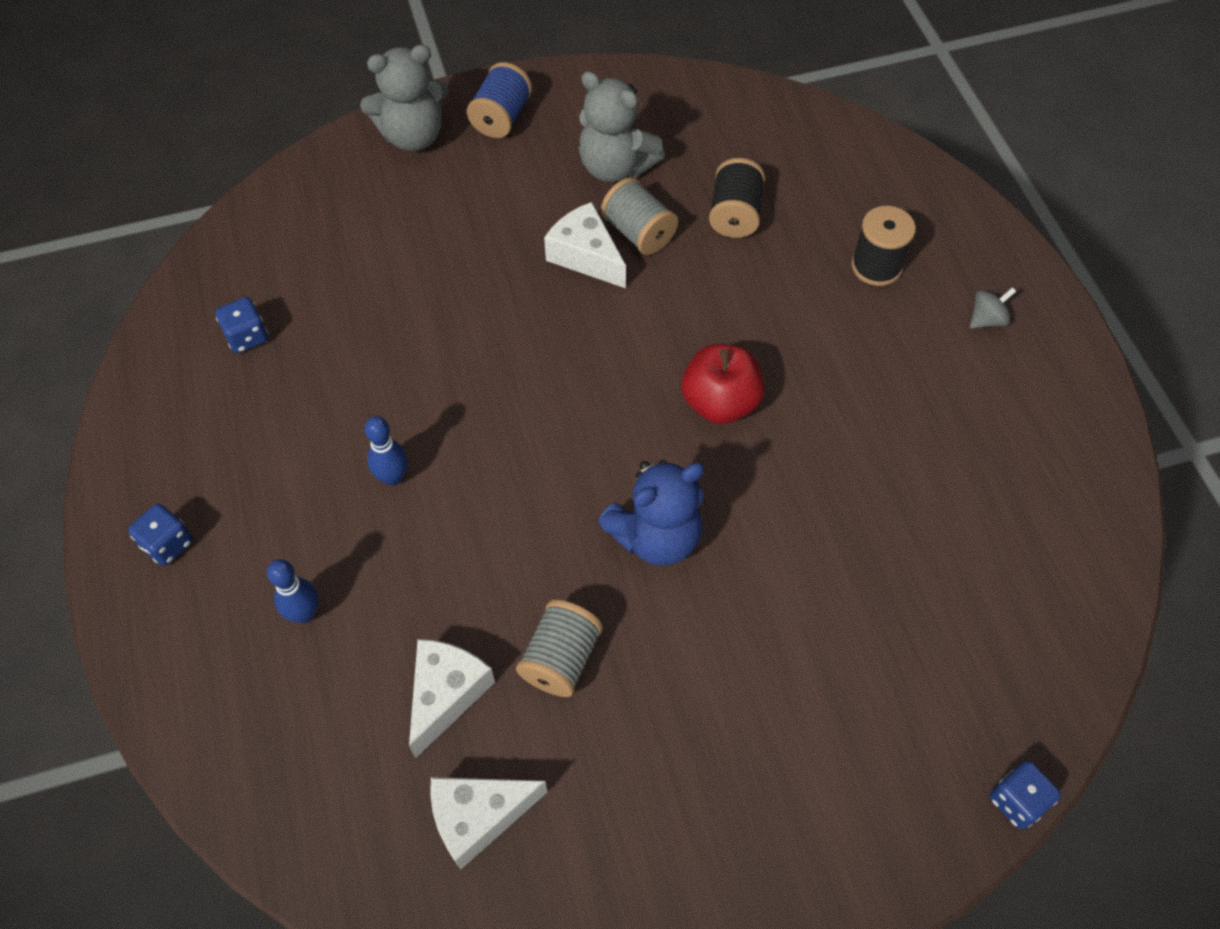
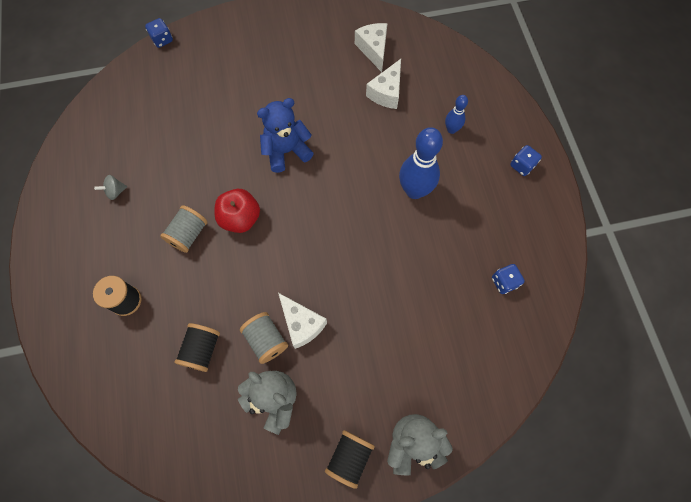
camera: 175 degrees left, 10 degrees up
blue bowling pin [364,416,408,486] -> blue bowling pin [399,127,443,199], size x1.90
white cheese [430,777,547,870] -> white cheese turned 90 degrees counterclockwise [355,23,387,72]
blue spool [467,62,532,138] -> black spool [325,430,375,489]
grey spool [516,600,603,697] -> grey spool moved to [160,205,208,253]
grey spinning top [970,287,1016,329] -> grey spinning top moved to [94,175,127,200]

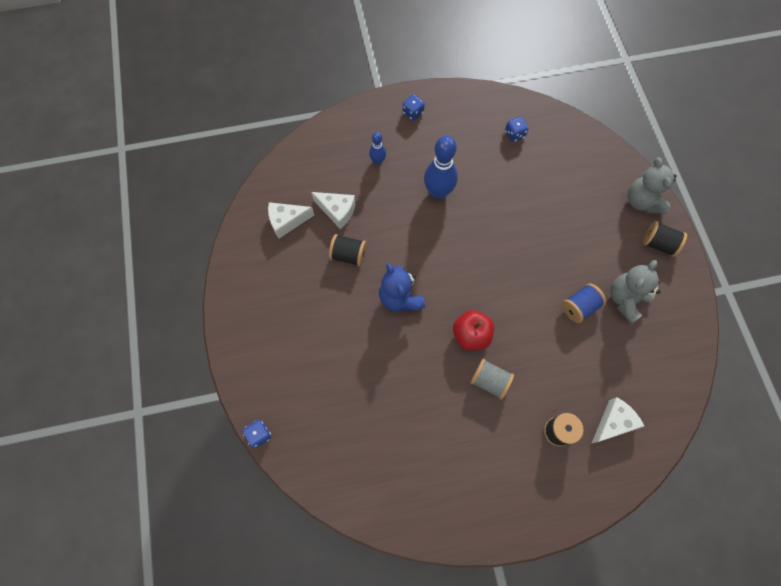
camera: 90 degrees left, 0 degrees up
grey spinning top [94,175,127,200] -> none
black spool [175,323,220,372] -> black spool moved to [329,234,367,267]
grey spool [240,312,288,364] -> blue spool [562,283,606,323]
white cheese [278,293,327,349] -> white cheese moved to [591,397,644,444]

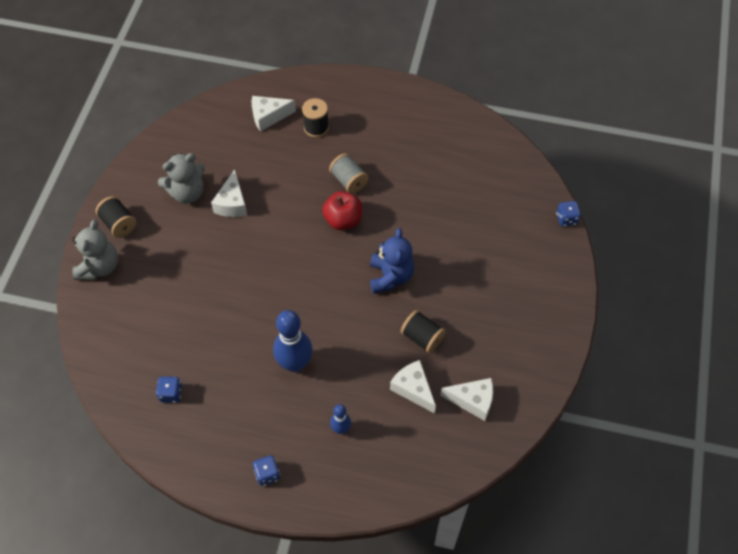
camera: 155 degrees left, 10 degrees down
blue spool [562,283,606,323] -> white cheese [211,169,247,217]

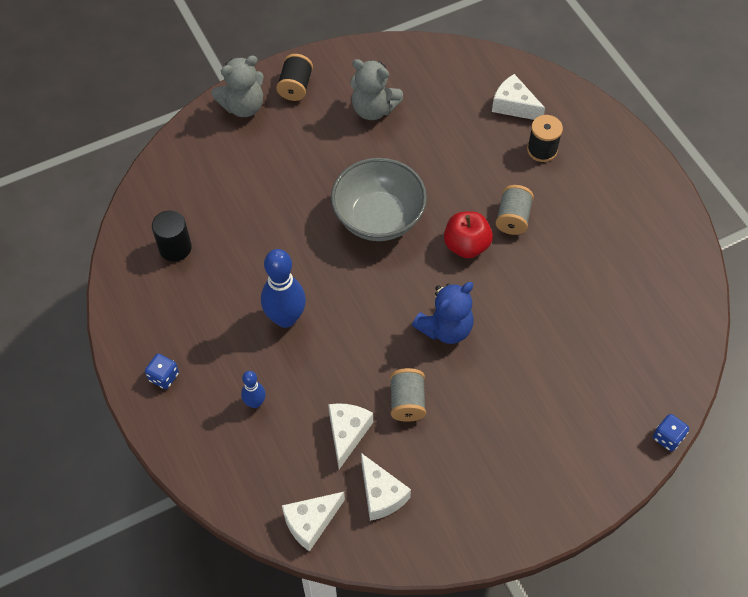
camera: 50 degrees right, 0 degrees up
blue dice [156,377,182,403] -> black cylinder [152,210,192,262]
white cheese [211,169,247,217] -> white cheese moved to [282,492,345,552]
black spool [401,310,446,353] -> grey spool [390,368,426,422]
none -> grey bowl [331,158,427,241]

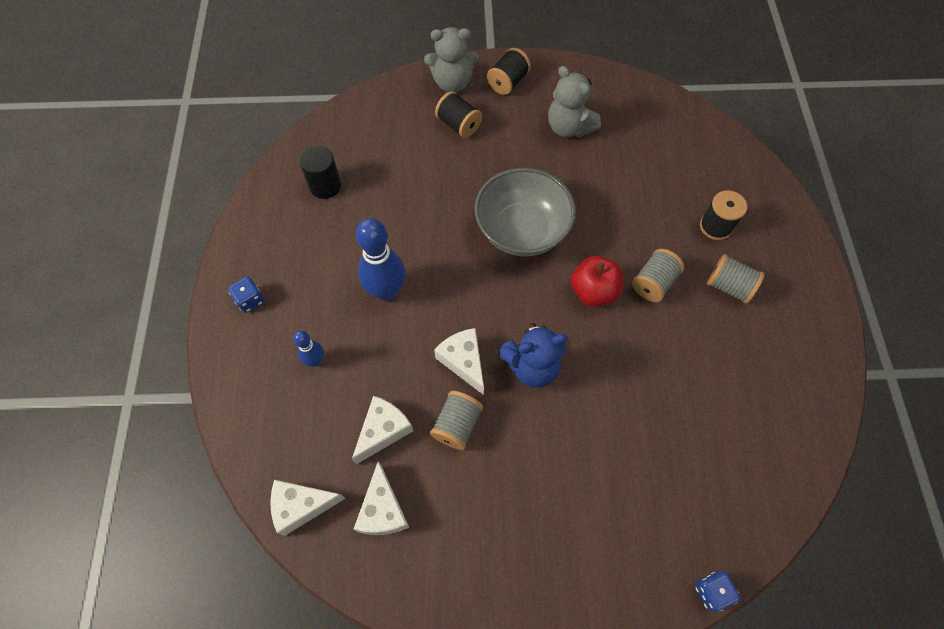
camera: 25 degrees right, 5 degrees up
white cheese [492,74,545,120] -> white cheese moved to [434,328,484,395]
none -> black spool [435,91,482,138]
none -> grey spool [707,254,765,304]

